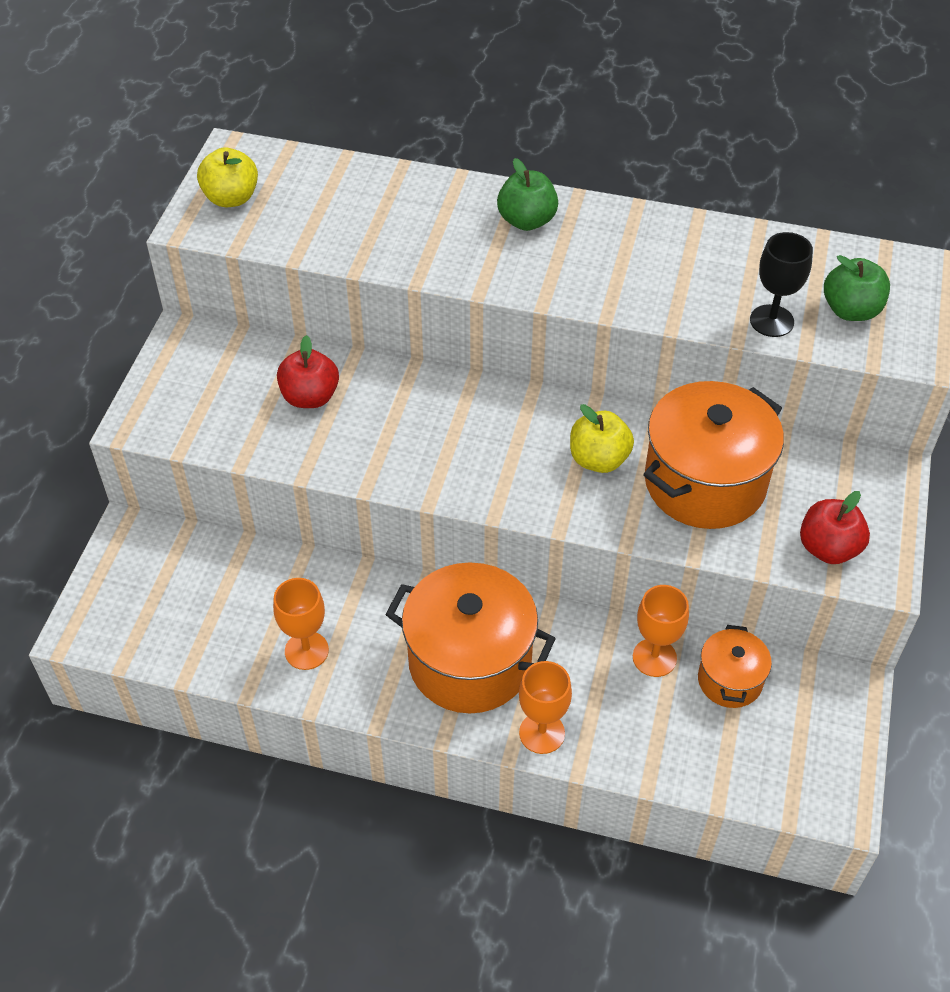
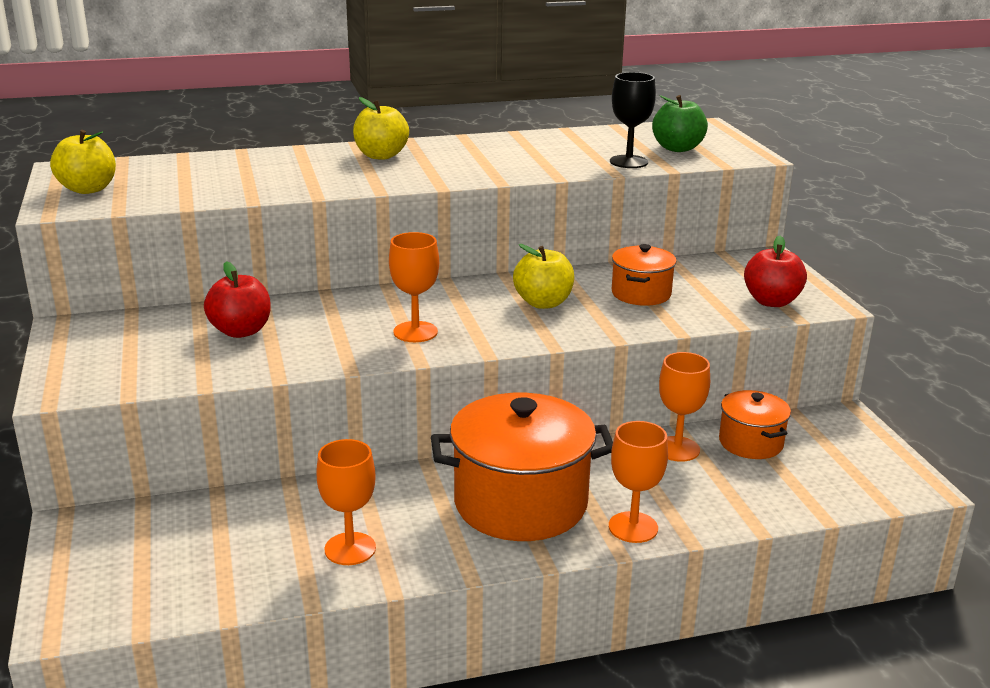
camera: 30 degrees left, 25 degrees down
green apple [497,158,558,231] -> yellow apple [353,97,409,160]
orange pot [643,381,784,529] -> orange pot [612,244,677,306], size x0.52
none -> orange goblet [389,232,439,342]

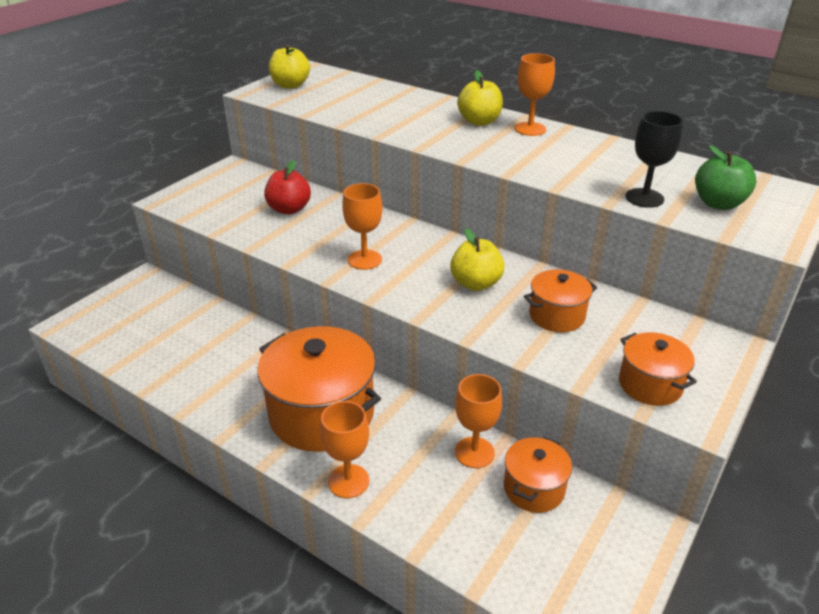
camera: 50 degrees right, 10 degrees up
orange goblet [316,439,376,565] -> orange goblet moved to [514,53,555,136]
red apple [744,236,807,307] -> orange pot [619,332,697,406]

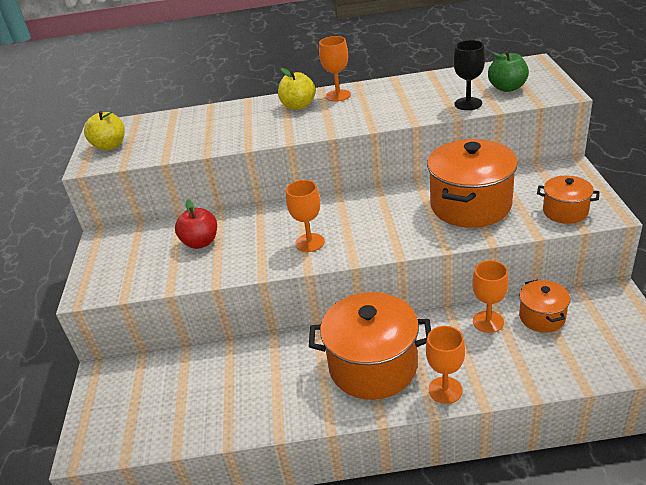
camera: 35 degrees left, 0 degrees up
yellow apple [450,228,505,291] -> none
orange pot [524,269,597,332] -> orange pot [427,139,518,228], size x1.91

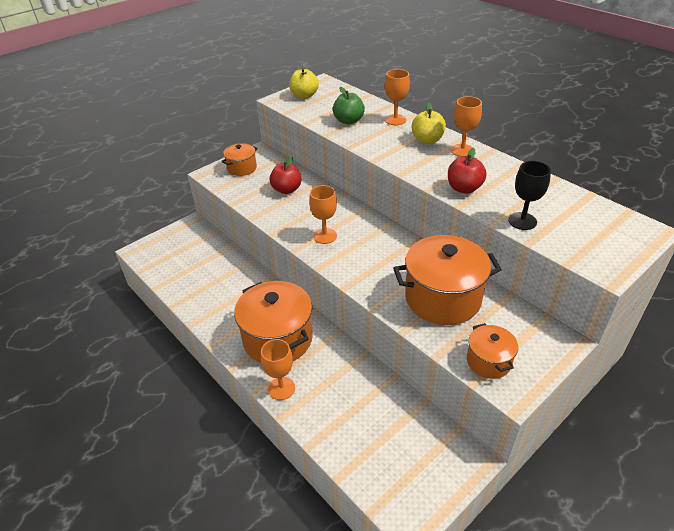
camera: 50 degrees right, 5 degrees up
orange goblet [472,260,509,333] -> orange goblet moved to [385,69,410,125]
green apple [488,51,529,92] -> green apple moved to [333,87,365,125]
orange pot [519,279,570,332] -> orange pot moved to [221,143,258,176]
none -> red apple [448,148,487,194]

